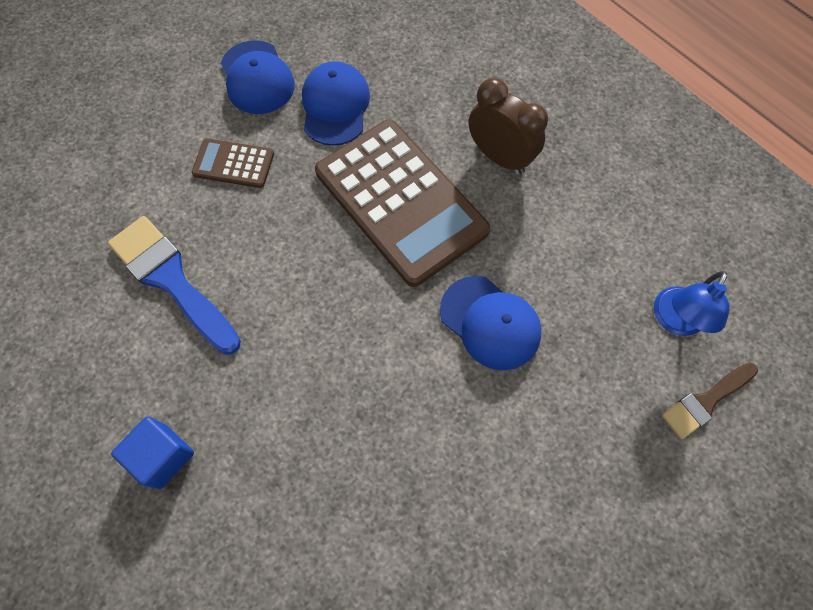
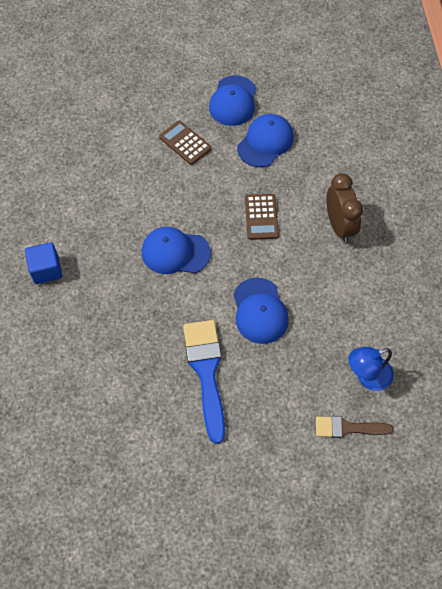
camera: 35 degrees right, 5 degrees down
blue brush [108,216,241,355] -> blue brush moved to [183,320,225,444]
brown calculator [315,120,490,287] -> brown calculator [245,194,279,240], size x0.45
none -> blue cap [142,227,211,274]

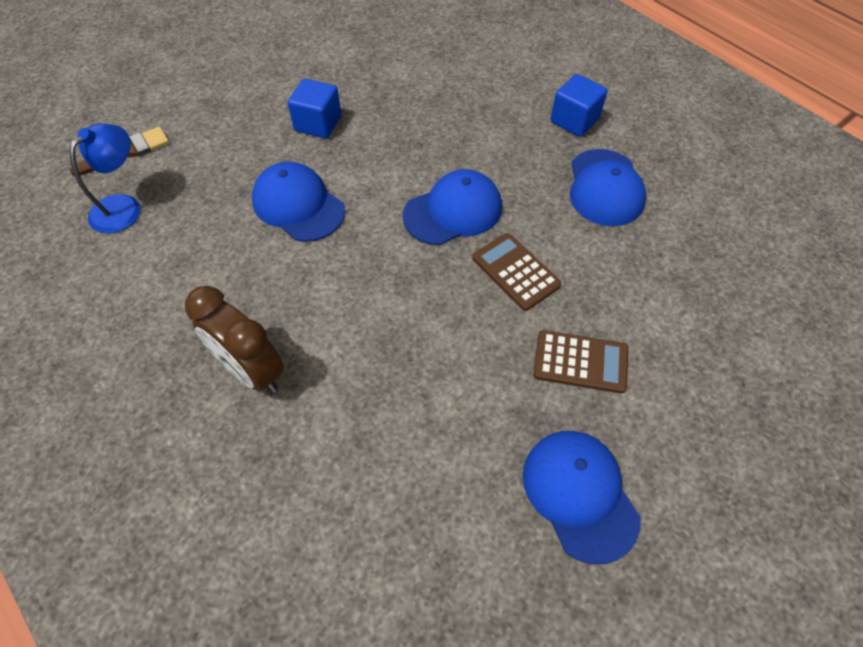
camera: 145 degrees right, 5 degrees down
blue brush [183,320,225,444] -> blue cube [287,78,341,138]
blue cap [237,114,294,167] -> blue cap moved to [570,149,646,226]
brown calculator [245,194,279,240] -> brown calculator moved to [472,233,562,311]

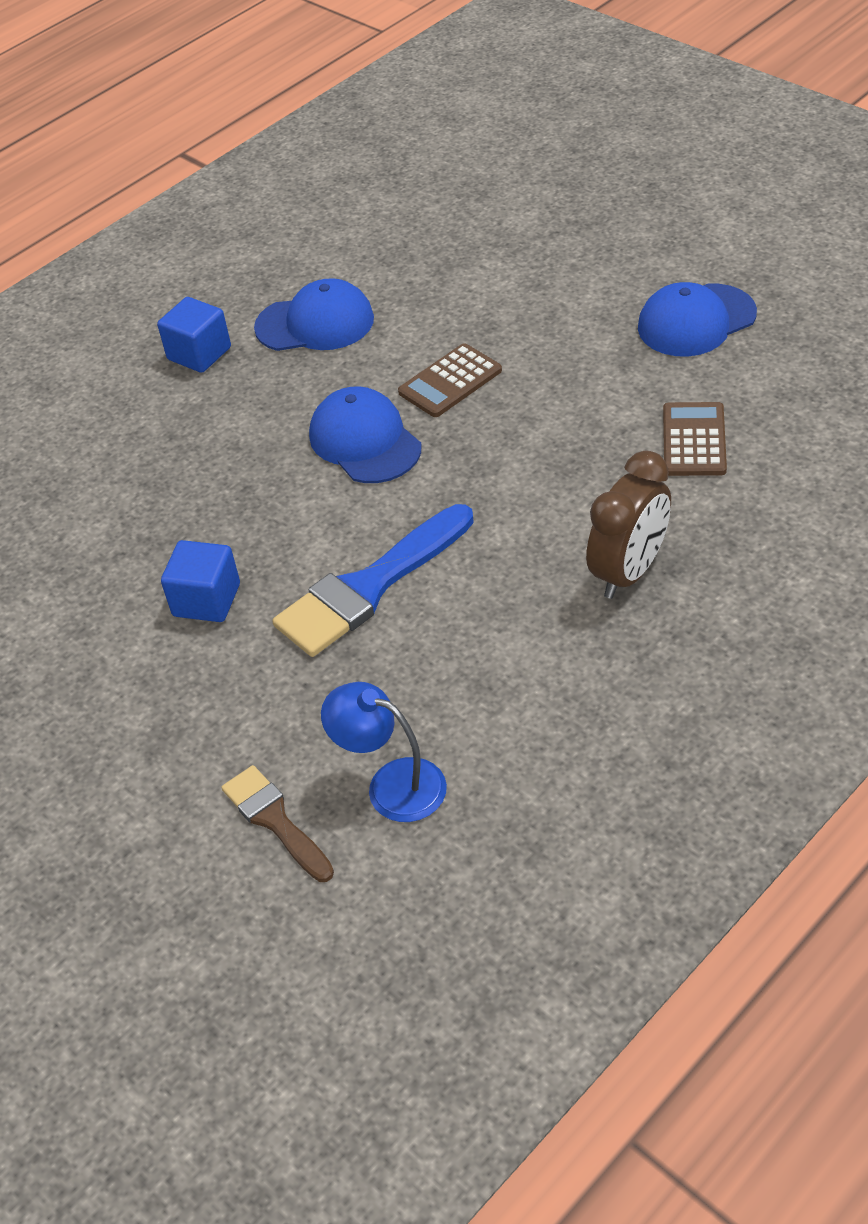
camera: 90 degrees left, 10 degrees down
blue cap [252,162,345,242] -> blue brush [272,504,474,657]
brown calculator [534,330,628,393] -> brown calculator moved to [663,402,727,476]

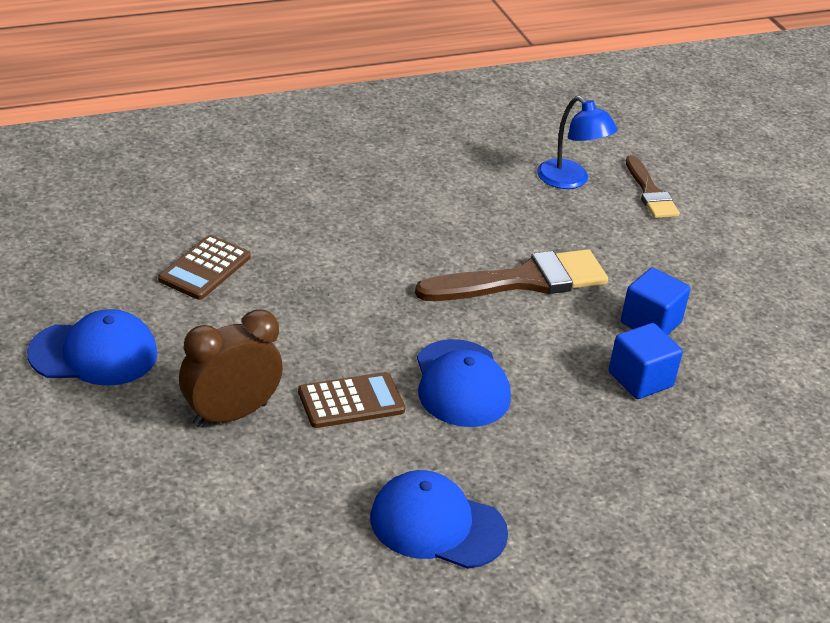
camera: 165 degrees left, 10 degrees down
blue cube [157,297,231,373] -> blue cube moved to [609,323,683,399]
blue brush [272,504,474,657] -> brown brush [415,249,608,301]
brown clock [586,451,671,599] -> brown clock moved to [179,309,283,427]

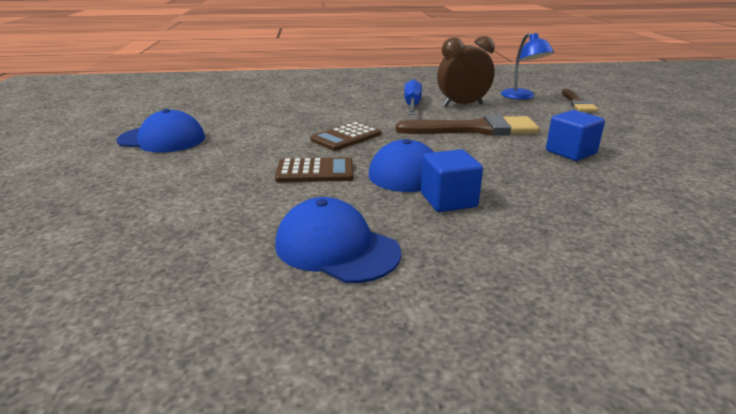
camera: 20 degrees right, 10 degrees down
brown calculator [158,235,251,300] -> brown calculator moved to [310,122,381,151]
brown clock [179,309,283,427] -> brown clock moved to [437,36,495,107]
blue cube [609,323,683,399] -> blue cube moved to [421,149,483,212]
none -> blue screwdriver [404,79,422,115]

